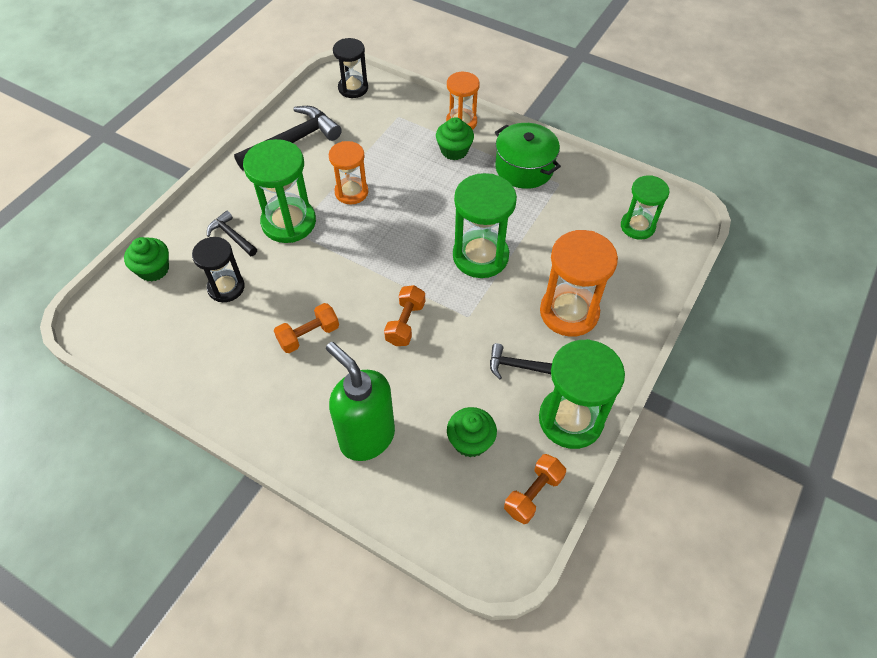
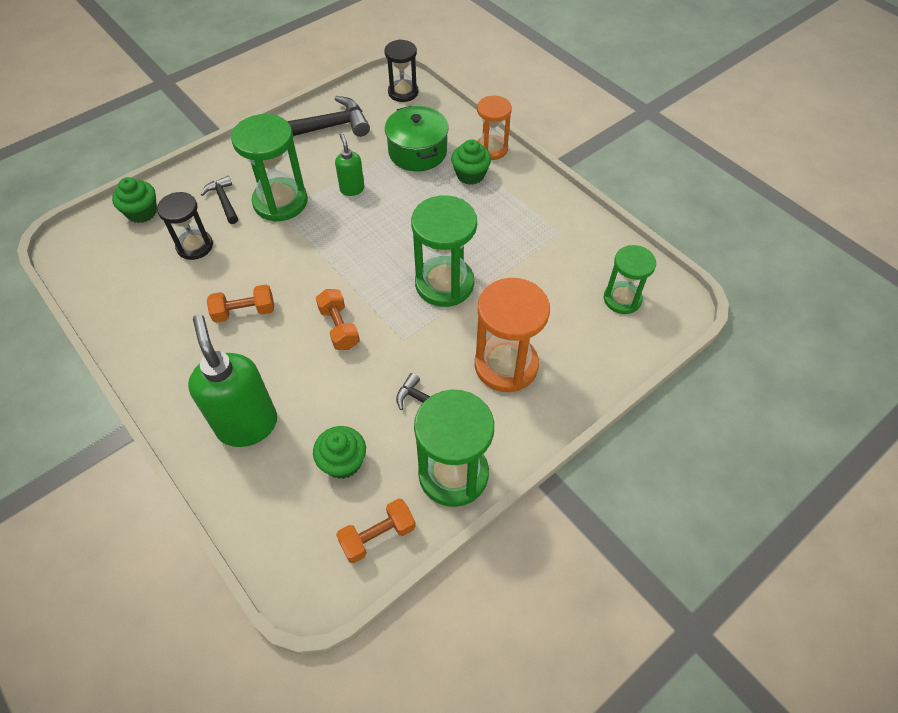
camera: 20 degrees right, 0 degrees up
orange hourglass [329,141,368,204] -> green soap dispenser [335,133,365,196]
orange dumbbell [384,285,425,346] -> orange dumbbell turned 60 degrees counterclockwise [316,289,360,350]
green pot [495,123,561,189] -> green pot moved to [385,106,449,172]

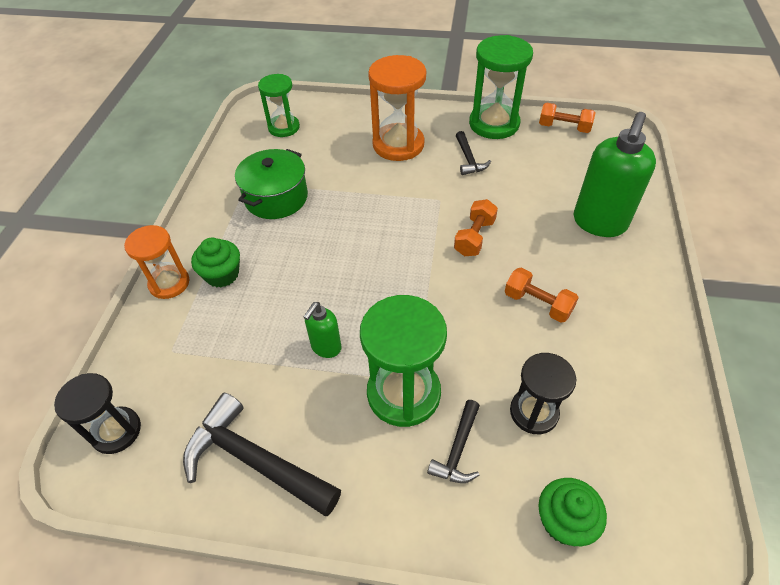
camera: 130 degrees left, 5 degrees down
green cupcake [313,426,366,479] -> none
green pot [385,106,449,172] -> green pot moved to [235,149,308,219]
green hourglass [411,195,477,307] -> none

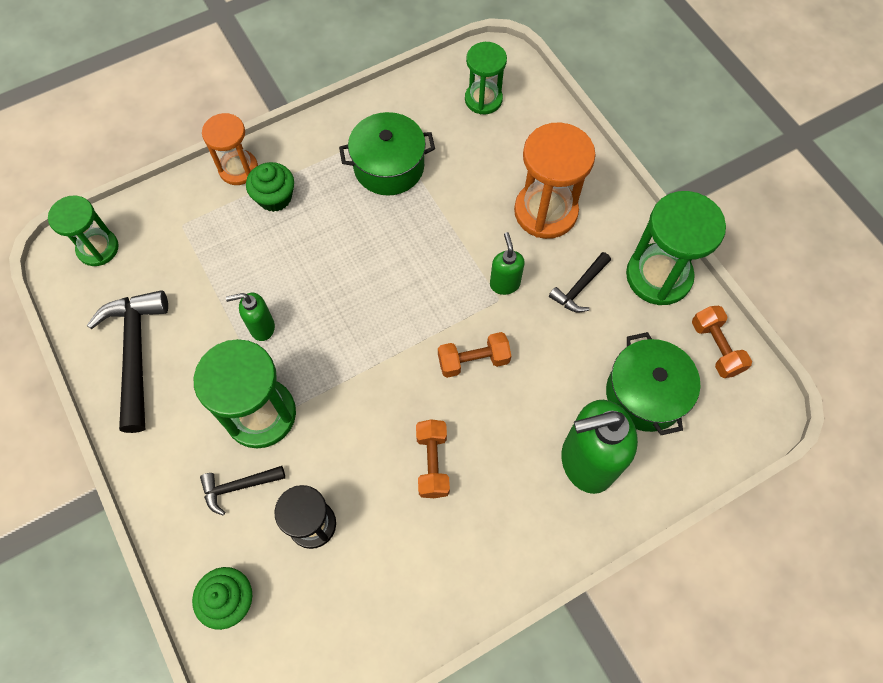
camera: 50 degrees right, 15 degrees up
black hourglass [54,373,141,454] -> green hourglass [48,195,119,266]
none -> green soap dispenser [490,232,525,295]
none -> green pot [606,332,700,435]

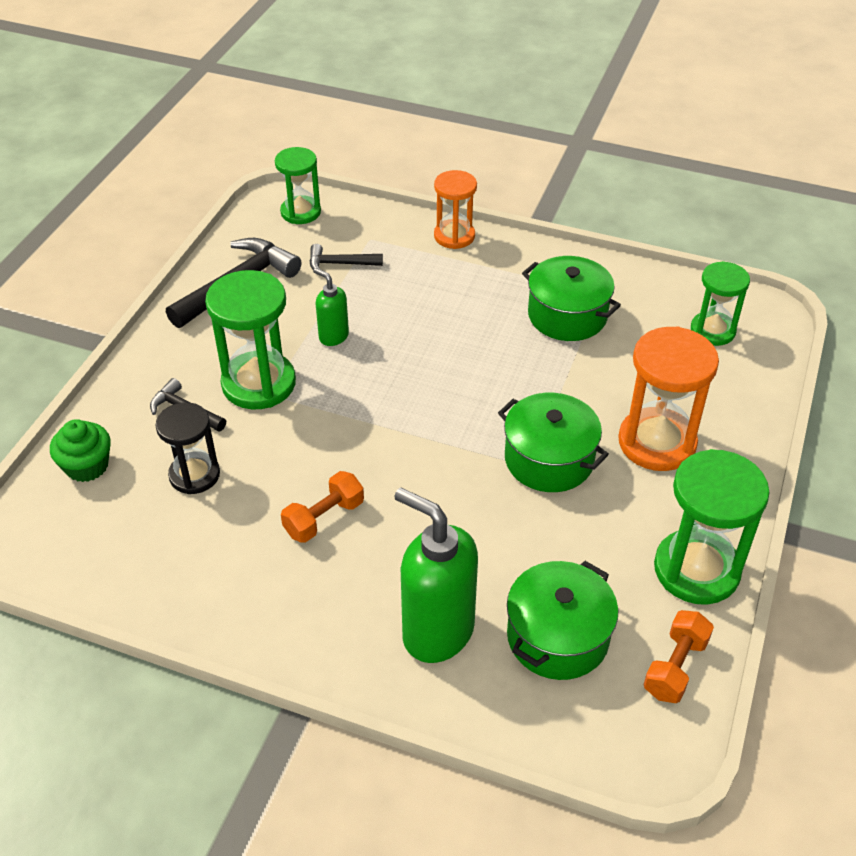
camera: 50 degrees right, 20 degrees down
green cupcake [246,162,294,212] -> none
orange dumbbell [438,332,511,378] -> none
green soap dispenser [490,232,525,295] -> green pot [498,393,609,492]
black hammer [549,252,611,312] -> black hammer moved to [309,244,383,270]

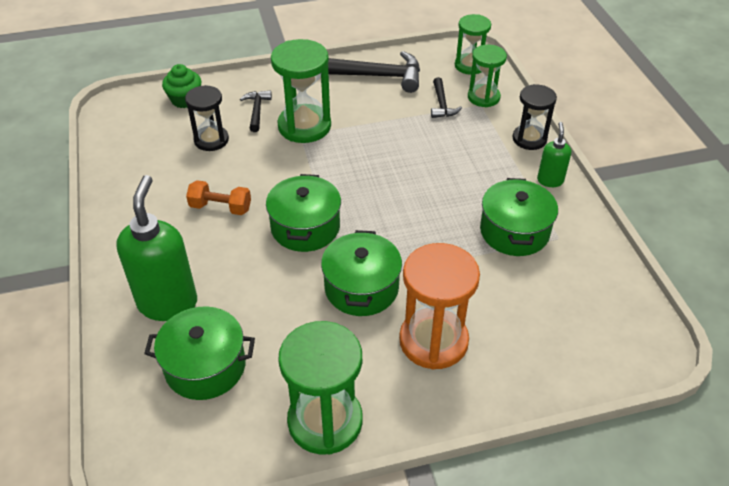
camera: 55 degrees right, 0 degrees up
black hammer [309,244,383,270] -> black hammer turned 150 degrees counterclockwise [431,77,462,118]
green soap dispenser [313,268,349,346] -> green soap dispenser moved to [537,122,571,187]
orange hourglass [434,170,477,249] -> black hourglass [512,84,557,150]
orange dumbbell [644,610,714,703] -> none
green hourglass [691,261,750,346] -> green hourglass moved to [468,45,507,107]
none -> green pot [266,174,341,252]

